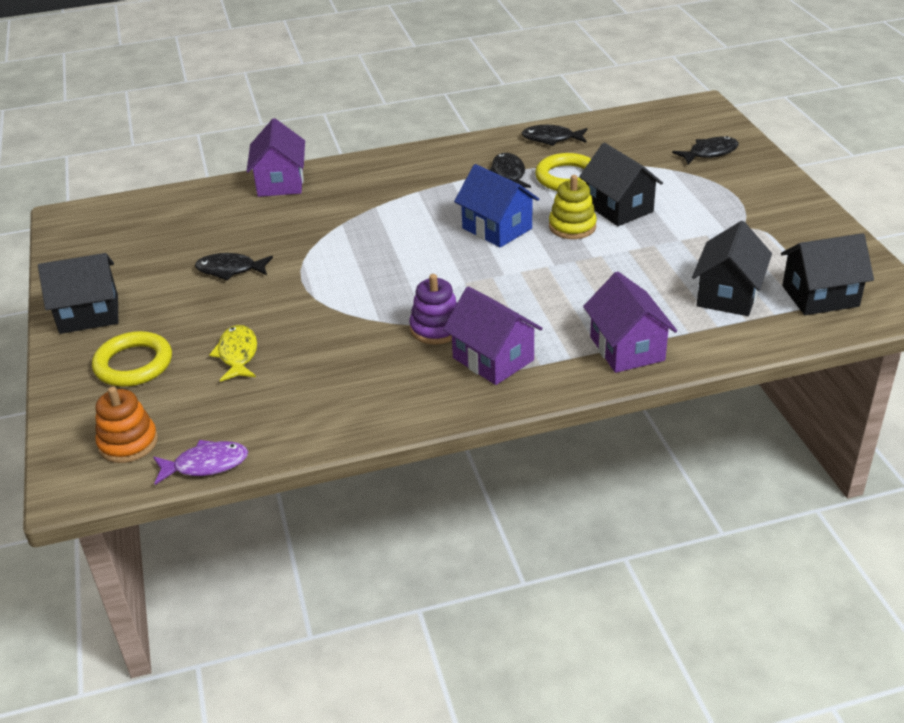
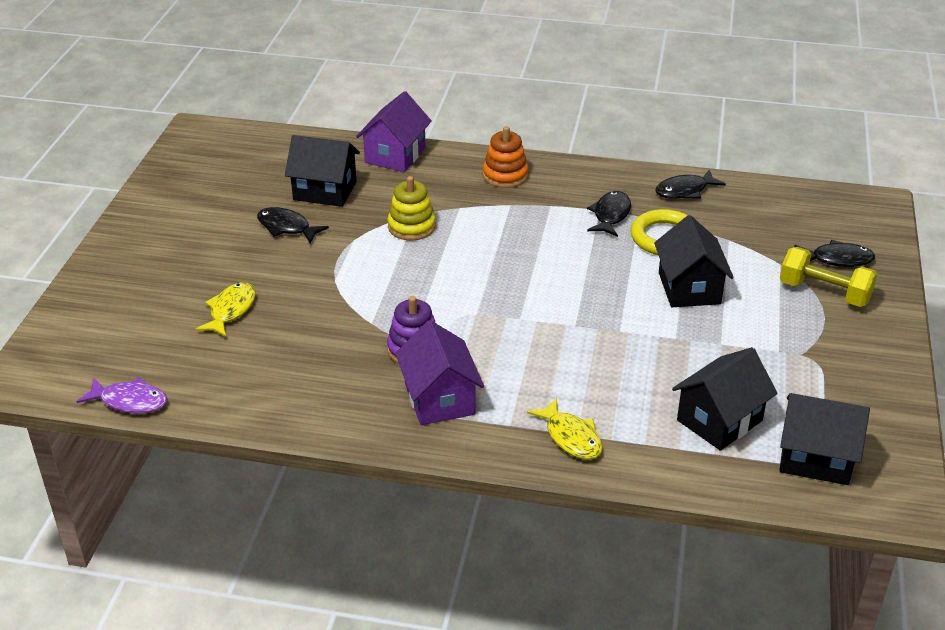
camera: 25 degrees right, 0 degrees up
black house [38,253,118,334] -> black house moved to [285,135,360,207]
yellow ring [92,331,172,387] -> none
orange stacking toy [96,386,158,463] -> orange stacking toy moved to [483,126,528,188]
blue house [454,164,539,247] -> none
black fish [522,125,587,146] -> black fish turned 60 degrees counterclockwise [655,170,726,199]
yellow stacking toy [549,175,597,239] -> yellow stacking toy moved to [387,176,436,240]
purple house [583,271,677,373] -> yellow fish [527,398,603,460]
none -> yellow dumbbell [780,247,878,307]

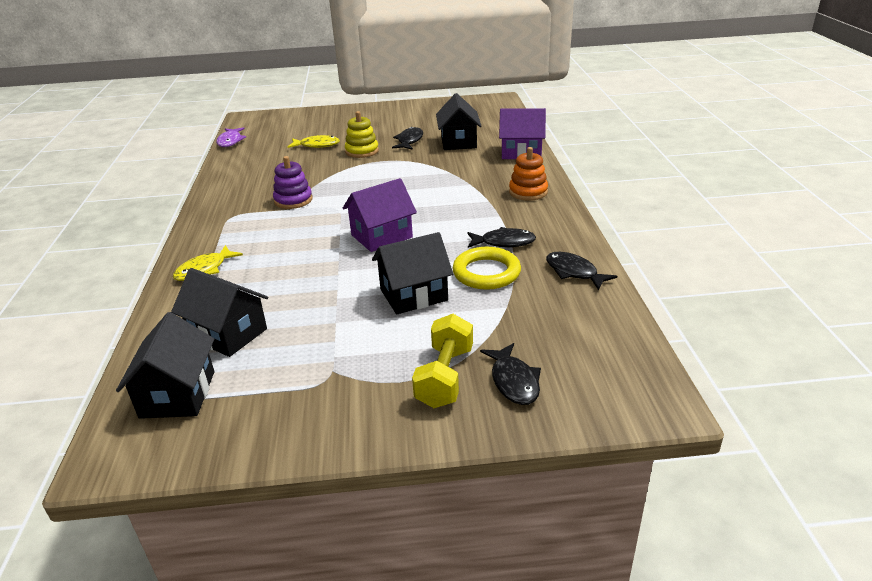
camera: 75 degrees right, 5 degrees down
yellow stacking toy [387,176,436,240] -> yellow stacking toy moved to [345,111,379,158]
purple house [395,320,484,425] -> purple house moved to [343,178,417,252]

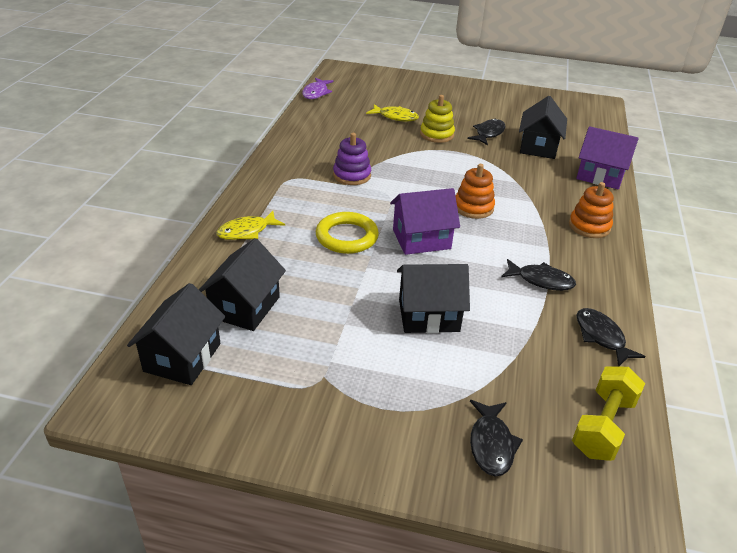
camera: 15 degrees right, 5 degrees up
black house [171,268,268,357] -> black house turned 60 degrees clockwise [199,238,286,331]
yellow dumbbell [412,314,473,408] -> yellow dumbbell moved to [572,367,645,461]
yellow ring [452,247,521,290] -> yellow ring moved to [316,212,379,254]
none -> orange stacking toy [456,164,495,219]

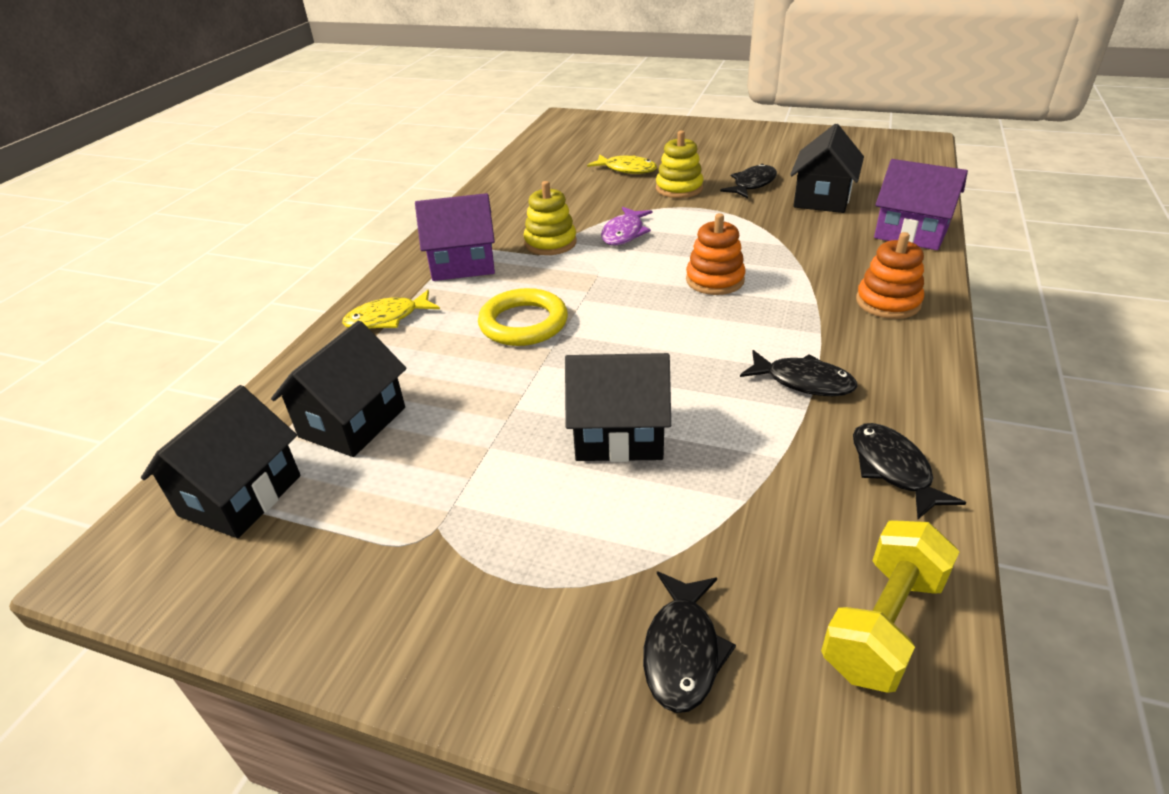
camera: 10 degrees right, 0 degrees up
purple fish [302,78,334,99] -> purple fish moved to [601,207,653,245]
purple stacking toy [333,133,371,185] -> yellow stacking toy [524,181,577,255]
purple house [390,188,460,255] -> purple house moved to [415,193,495,281]

